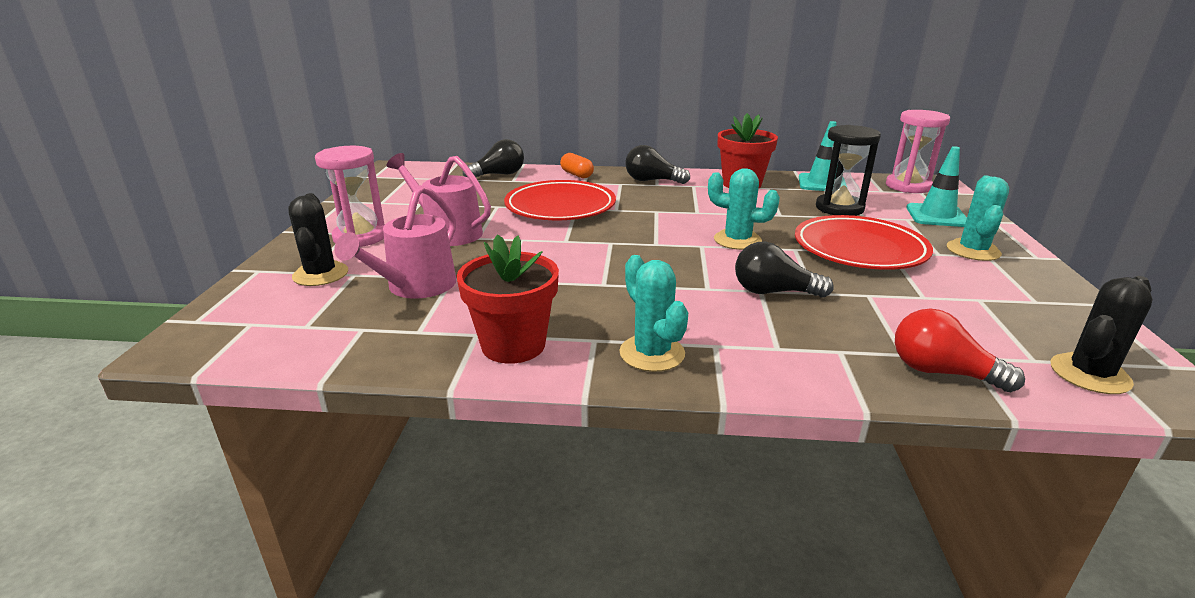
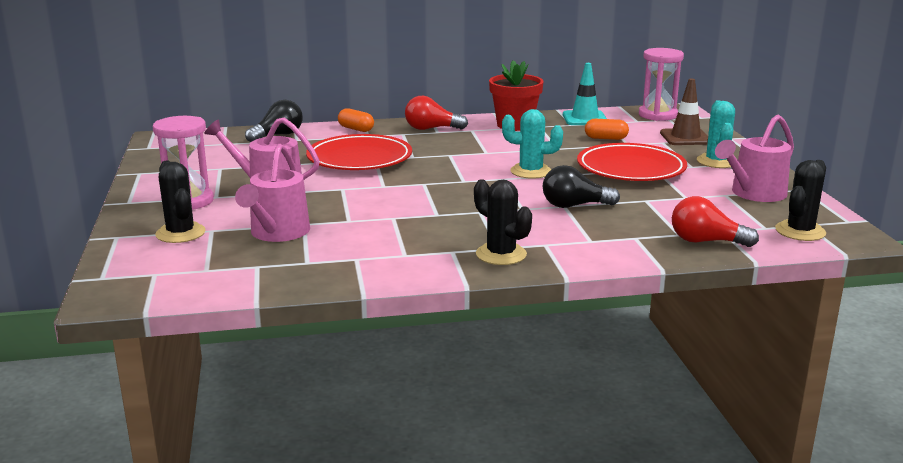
camera: 15 degrees left, 5 degrees down
red flower pot [457,235,559,364] -> none
turquoise cactus [619,255,688,372] -> black cactus [474,179,532,265]
black light bulb [625,145,690,184] -> red light bulb [405,96,468,130]
black hourglass [816,125,881,216] -> orange capsule [585,119,629,140]
turquoise traffic cone [906,146,967,227] -> brown traffic cone [660,78,708,145]
none -> pink watering can [715,115,794,202]

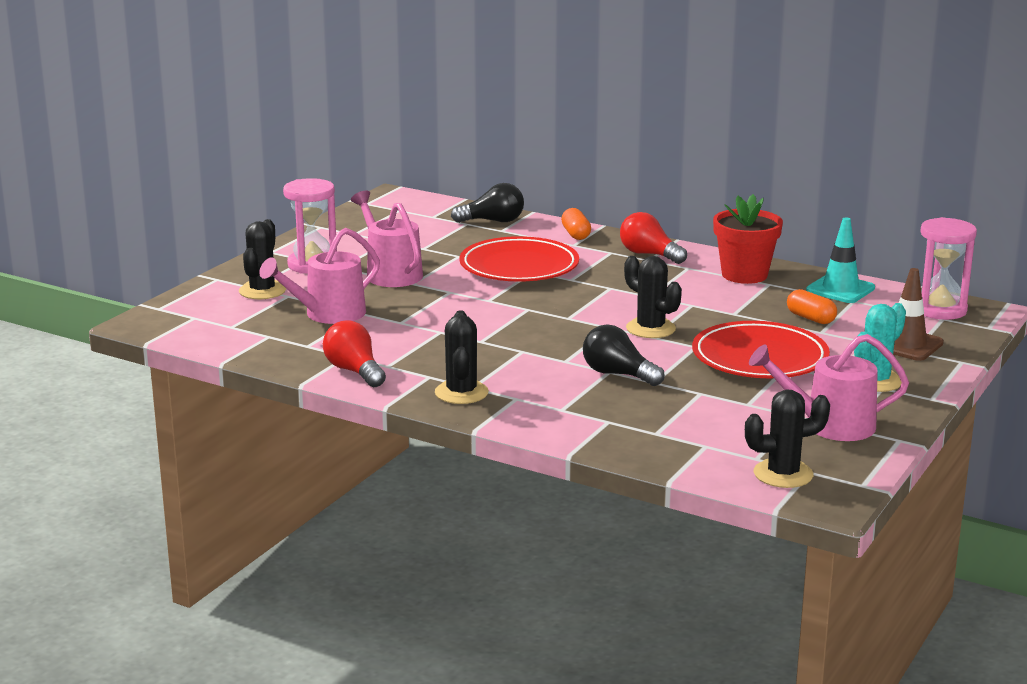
camera: 40 degrees right, 0 degrees up
turquoise cactus [502,109,563,179] -> black cactus [624,256,682,338]
red light bulb [672,196,759,247] -> red light bulb moved to [323,320,386,387]

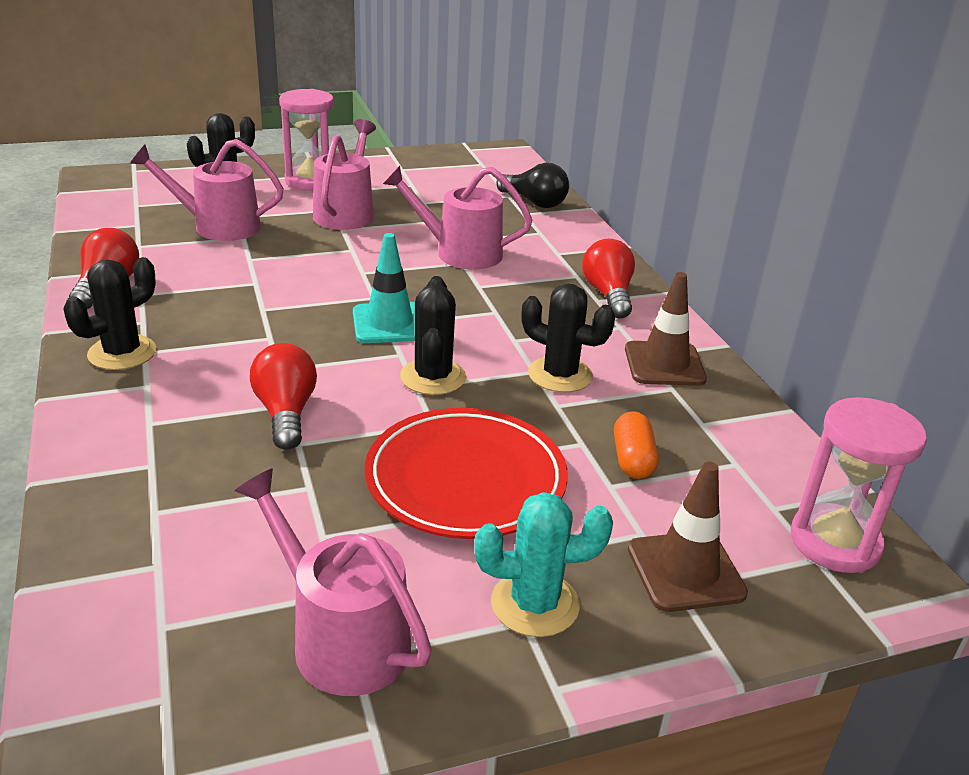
camera: 40 degrees right, 10 degrees up
red plate [459,236,579,282] -> pink watering can [383,166,533,269]
orange capsule [561,208,591,240] -> none
black light bulb [583,325,665,386] -> red light bulb [250,343,317,450]
red flower pot [713,194,783,284] -> brown traffic cone [625,272,707,386]
black cactus [745,389,830,488] -> black cactus moved to [522,284,615,393]
turquoise traffic cone [806,217,875,303] -> turquoise traffic cone moved to [353,233,415,343]

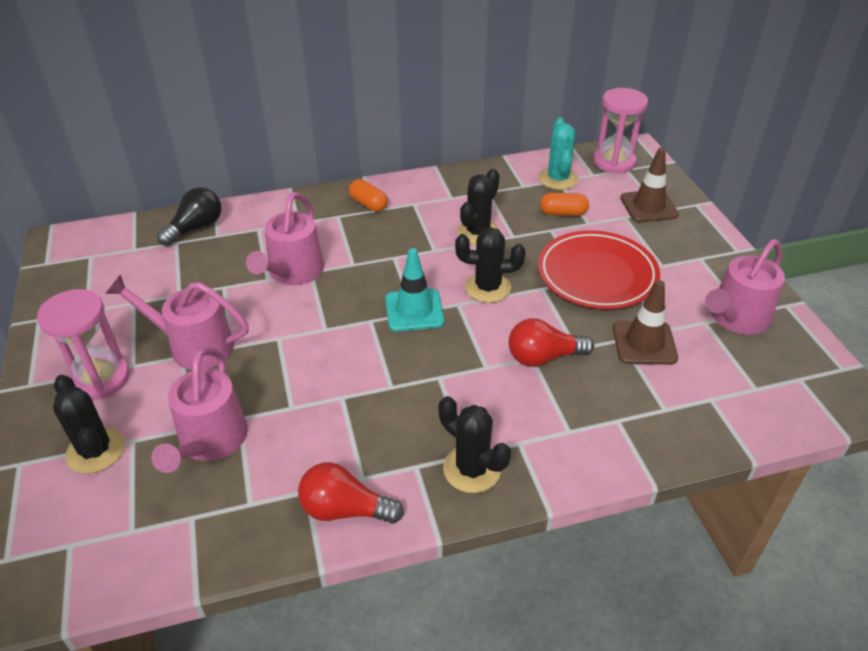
camera: 85 degrees left, 10 degrees up
turquoise cactus [475,492,613,637] -> turquoise cactus moved to [539,117,578,190]
red light bulb [582,239,635,319] -> orange capsule [349,179,388,212]
brown traffic cone [625,272,707,386] -> brown traffic cone moved to [613,280,678,365]

